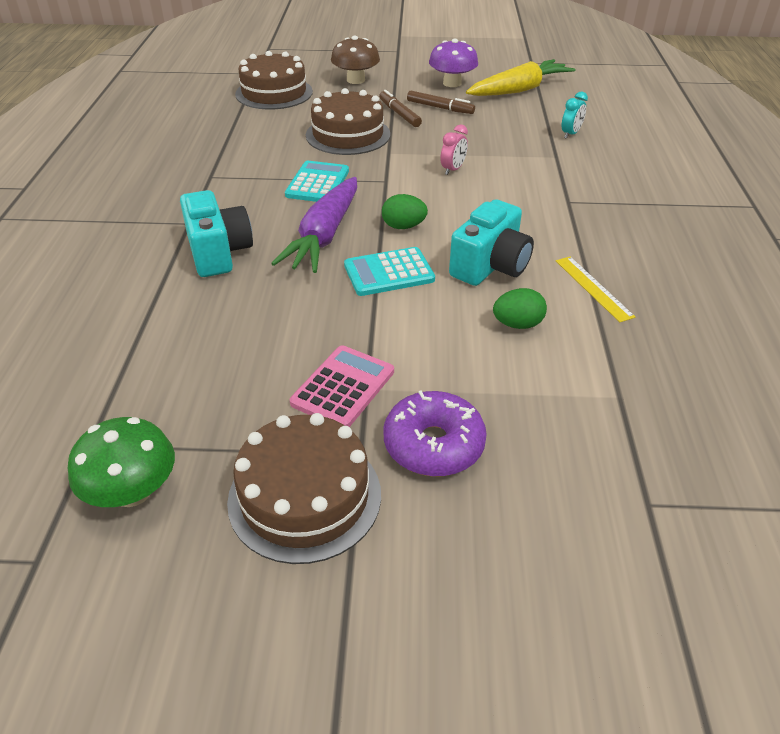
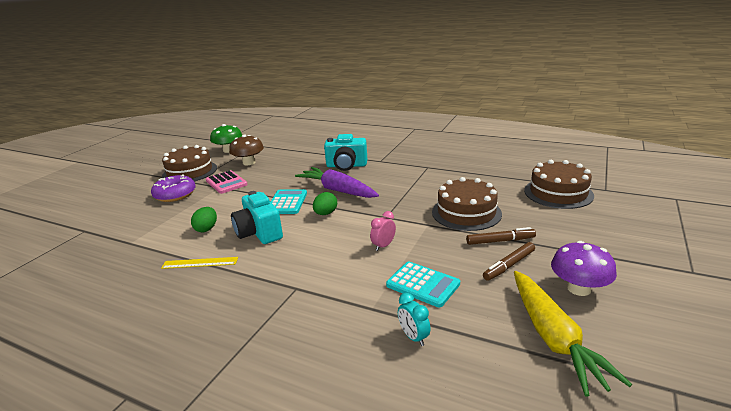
camera: 115 degrees right, 15 degrees down
turquoise calculator [285,161,349,202] -> turquoise calculator moved to [386,262,460,307]
brown mushroom [331,36,380,84] -> brown mushroom moved to [229,135,264,165]
pink clock [440,125,468,175] -> pink clock turned 75 degrees clockwise [370,211,396,251]

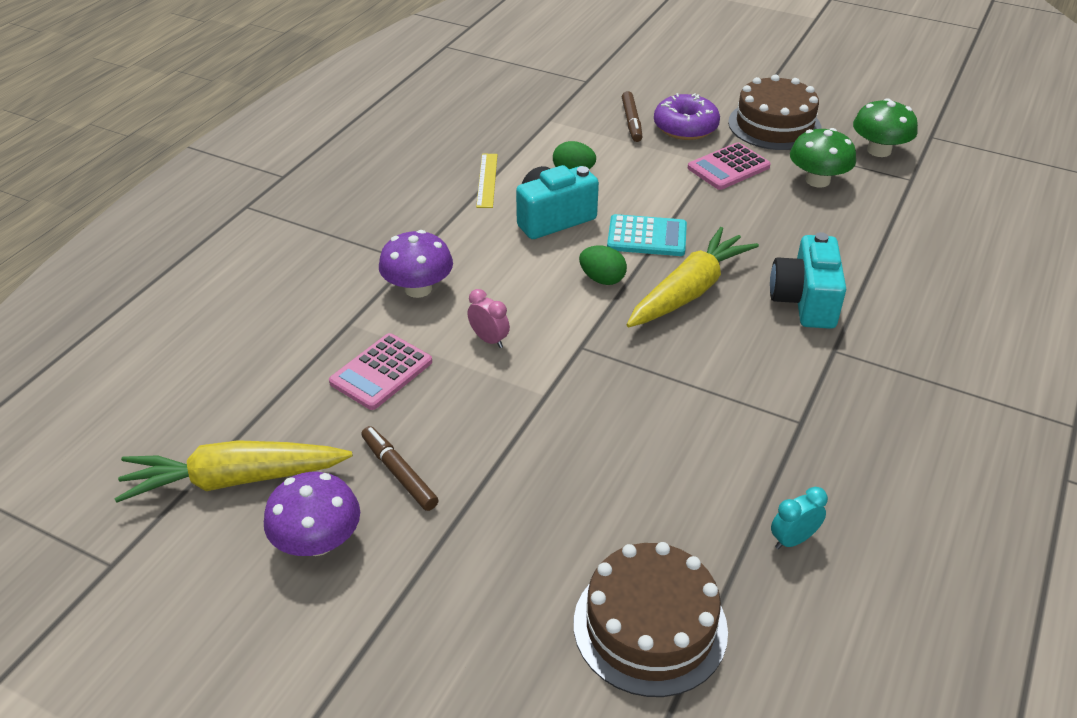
camera: 90 degrees right, 15 degrees up
brown mushroom [229,135,264,165] -> green mushroom [790,128,856,188]
purple carrot [295,167,379,198] -> yellow carrot [626,227,759,327]
turquoise calculator [386,262,460,307] -> pink calculator [329,333,432,410]
turquoise clock [398,293,431,346] -> turquoise clock moved to [771,487,828,549]
brown cake [432,177,502,231] -> none
brown marker [466,227,536,245] -> brown marker moved to [622,91,642,142]
none -> purple mushroom [379,230,453,298]

